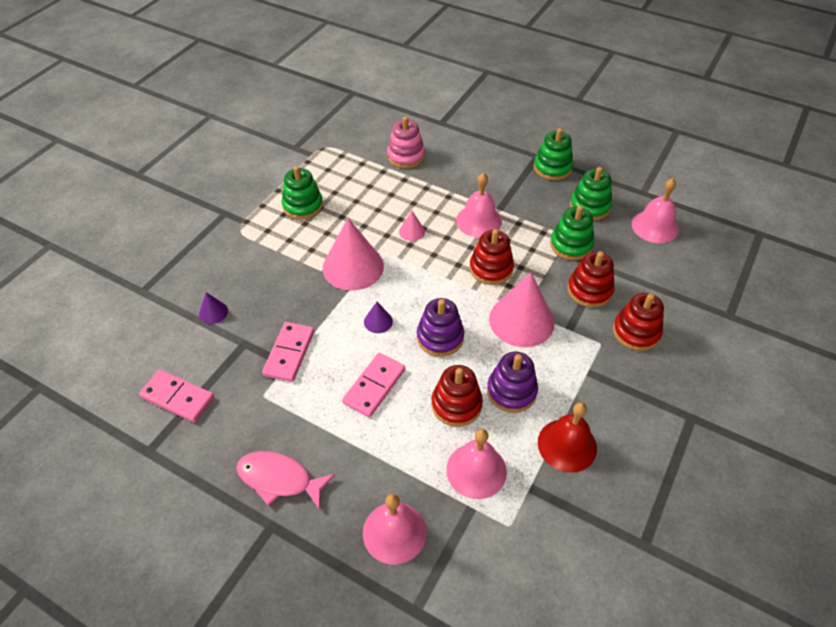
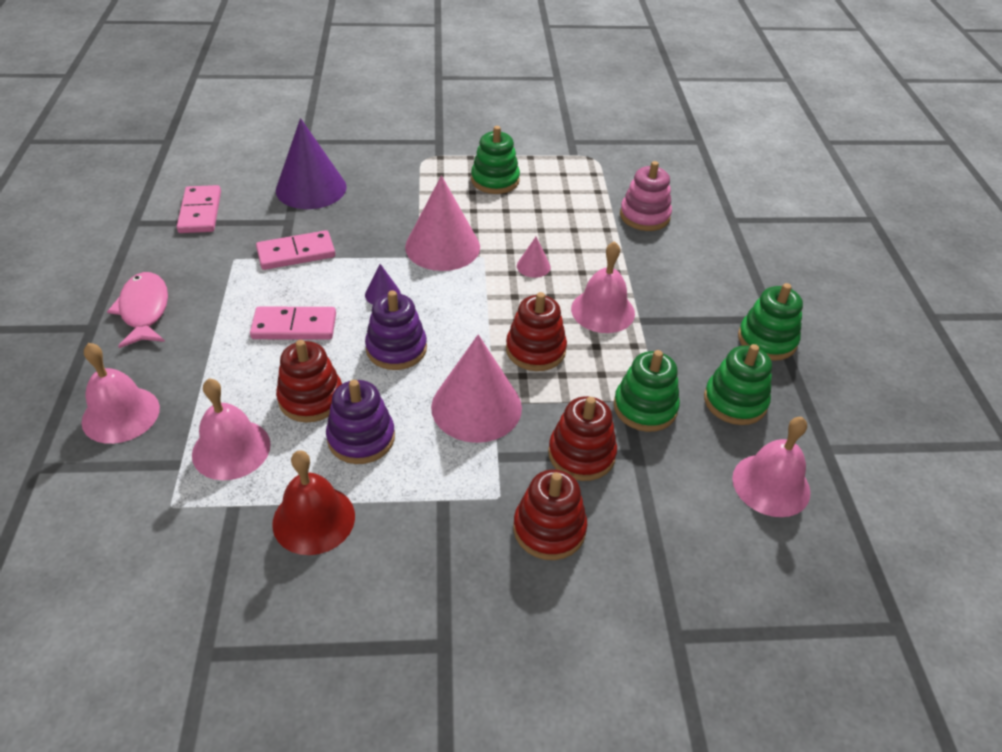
camera: 55 degrees right, 5 degrees down
purple cone [199,292,228,324] -> purple cone [276,118,347,209], size x2.25

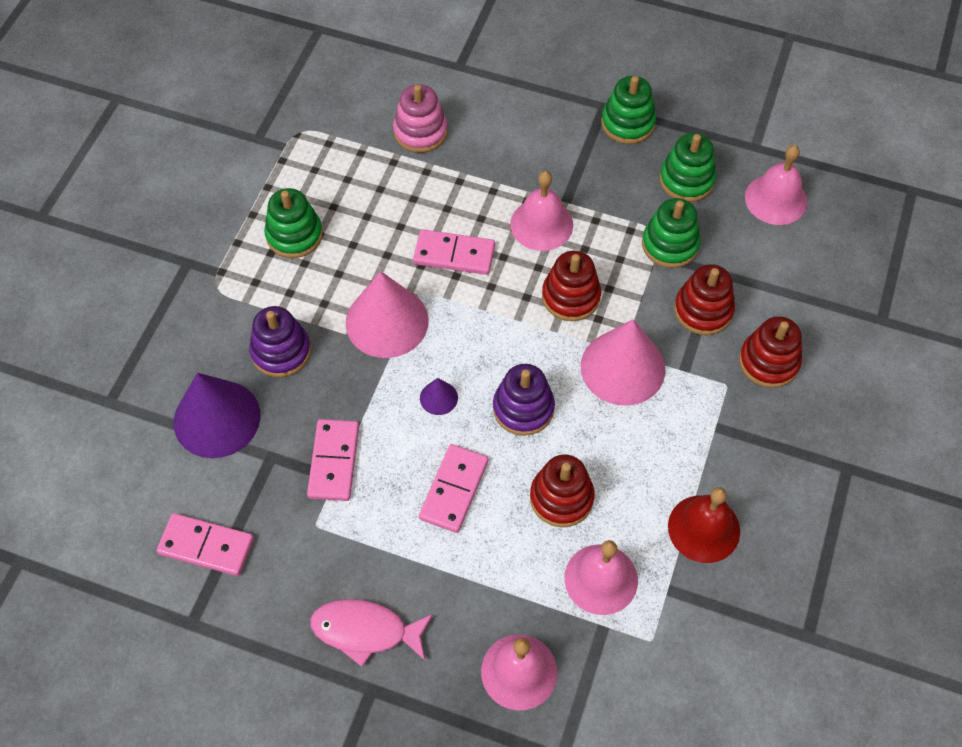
camera: 65 degrees left, 15 degrees up
purple stacking toy [326,380,395,464] -> purple stacking toy moved to [249,306,311,377]
pink cone [517,237,551,278] -> pink domino [413,229,495,275]

